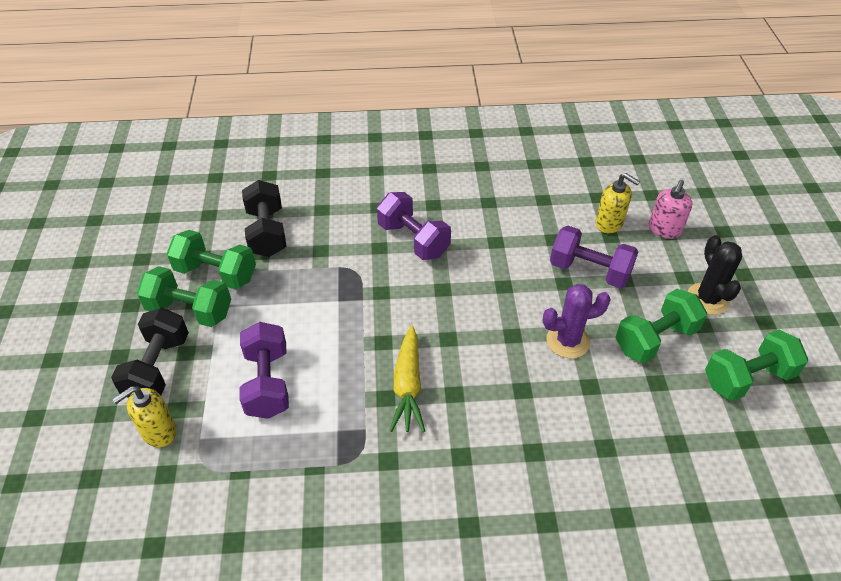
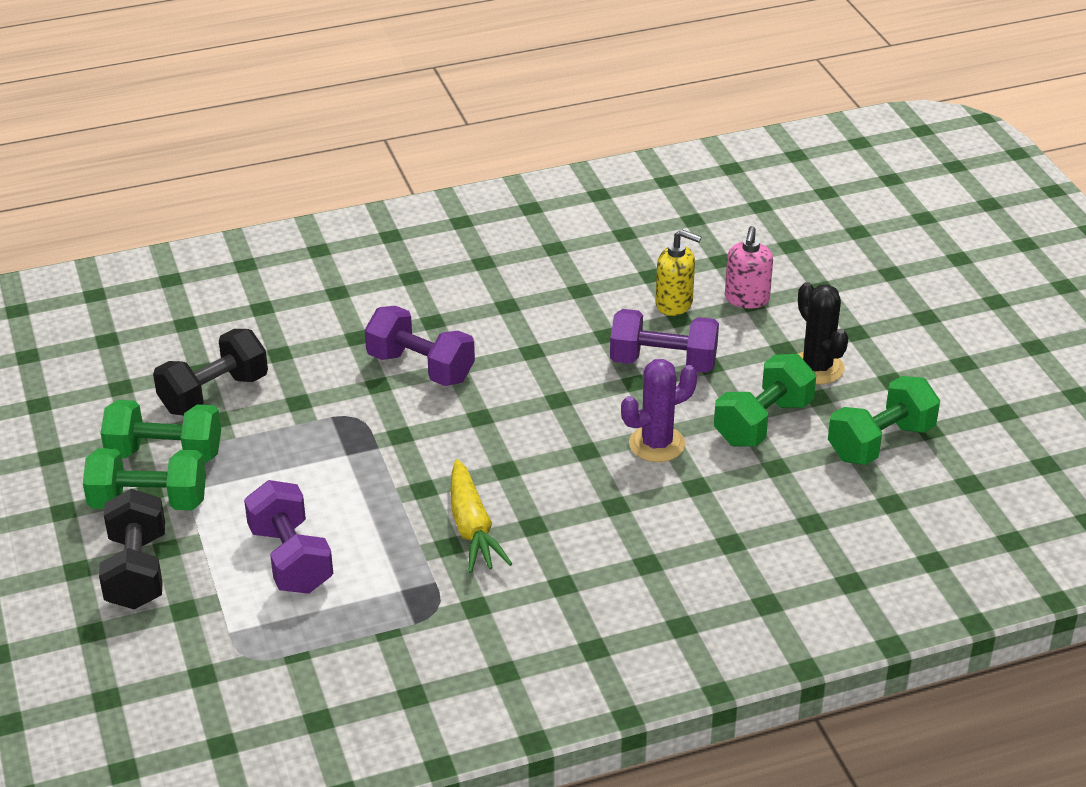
camera: 15 degrees left, 10 degrees down
yellow soap dispenser [113,386,176,447] -> none
black dumbbell [242,180,286,257] -> black dumbbell turned 75 degrees clockwise [153,329,268,415]

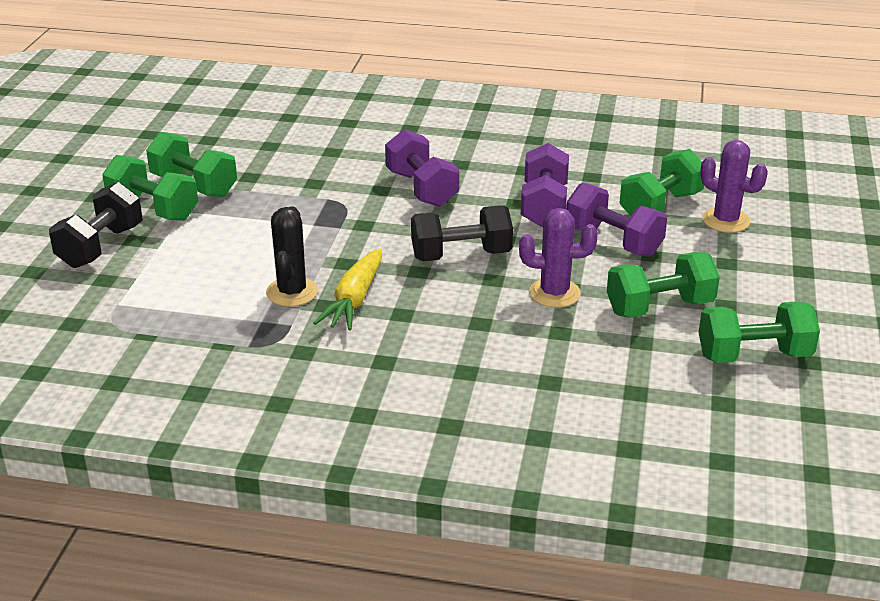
camera: 30 degrees right, 5 degrees down
black dumbbell [153,329,268,415] -> black dumbbell moved to [411,205,513,261]
purple dumbbell [244,480,333,594] -> purple dumbbell moved to [521,143,569,227]
yellow soap dispenser [656,229,701,316] -> green dumbbell [620,149,704,216]
pink soap dispenser [725,226,773,308] -> purple cactus [700,140,768,233]
black cactus [798,282,848,384] -> black cactus moved to [266,206,318,307]

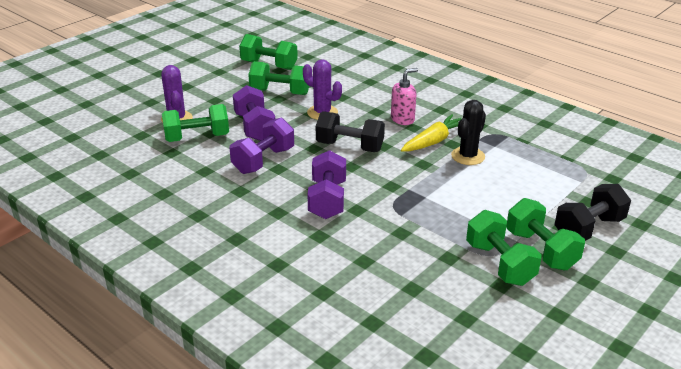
camera: 150 degrees left, 0 degrees up
none -> pink soap dispenser [391,68,418,125]

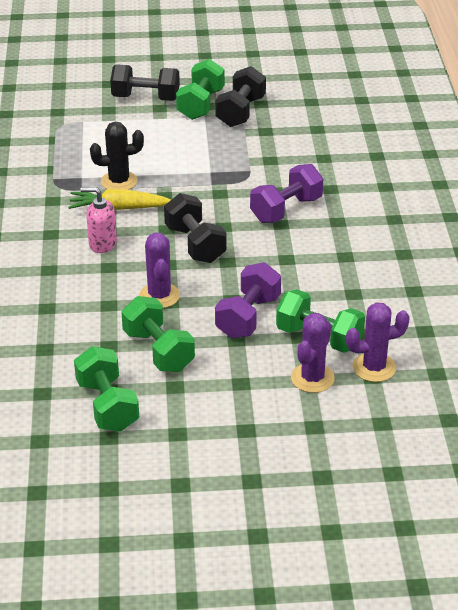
camera: 135 degrees left, 5 degrees up
purple dumbbell [230,118,294,174] -> none
green dumbbell [466,210,542,286] -> black dumbbell [215,66,266,127]
none -> purple cactus [346,302,410,382]

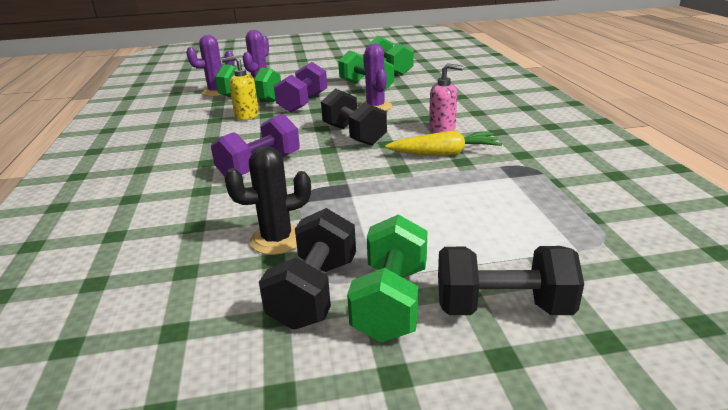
camera: 175 degrees right, 10 degrees down
black cactus [90,122,144,190] -> black cactus moved to [224,146,311,255]
none -> yellow soap dispenser [222,56,259,120]

